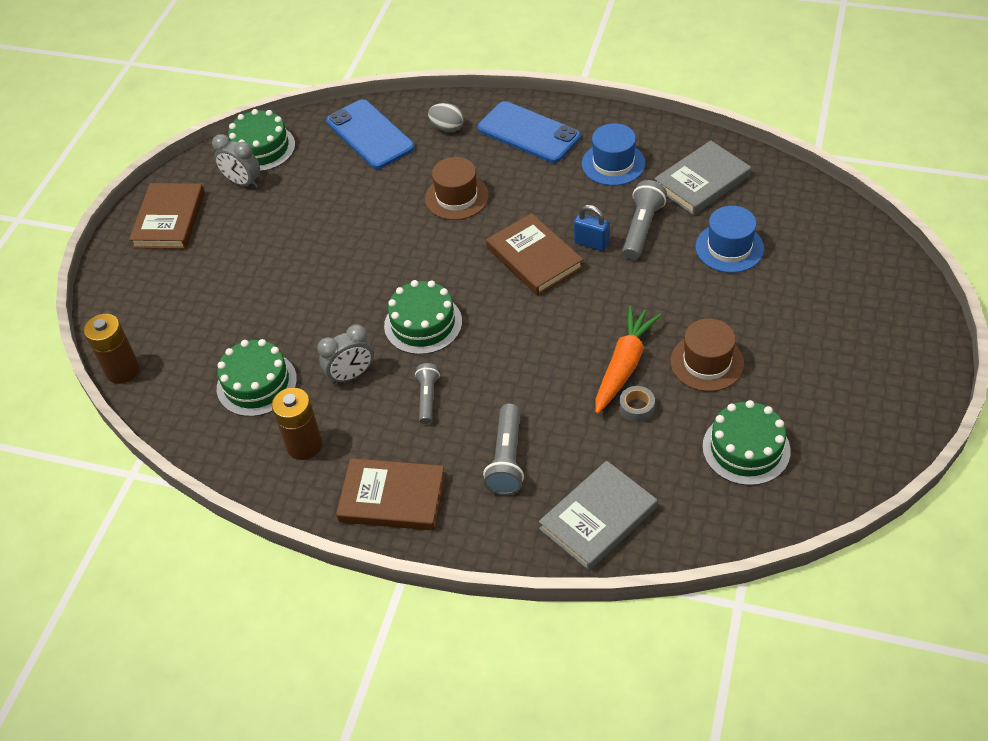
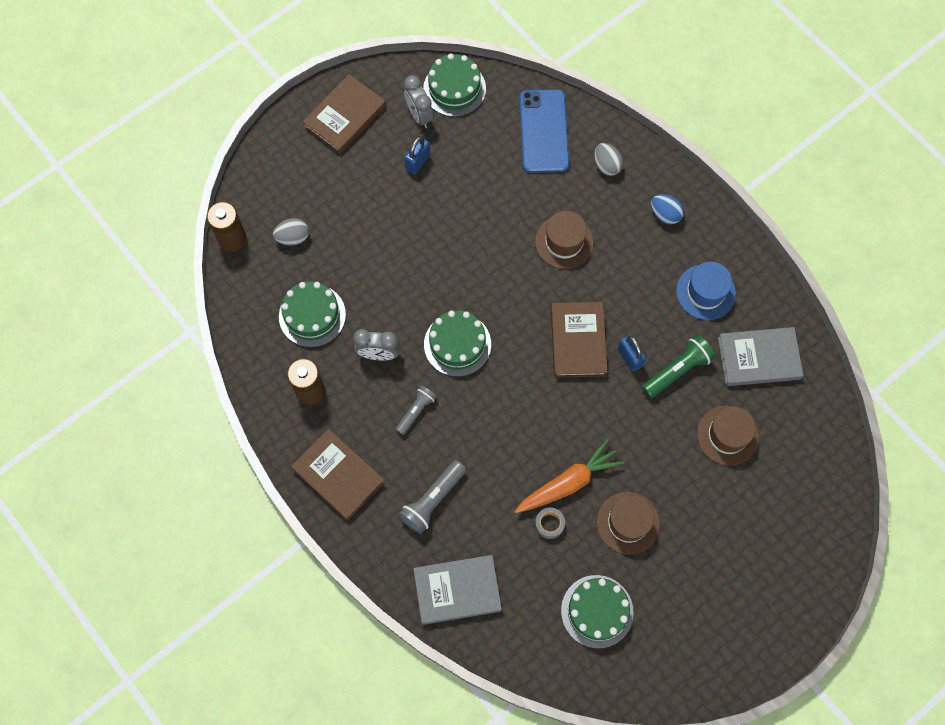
camera: 30 degrees right, 20 degrees up
blue phone [478,101,581,163] -> blue egg [651,194,684,225]
grey flashlight [622,180,667,260] -> green flashlight [642,335,716,398]
blue hat [695,206,764,273] -> brown hat [697,406,759,466]
none -> grey egg [273,218,309,246]
none -> blue padlock [404,136,430,175]

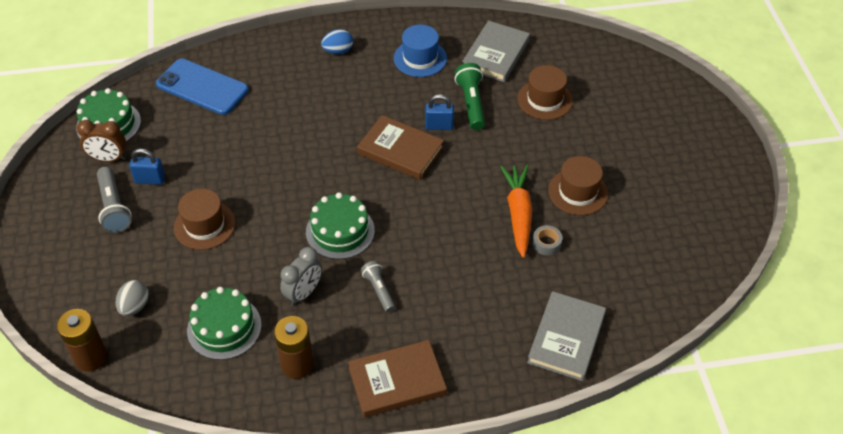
camera: 60 degrees left, 20 degrees down
brown book [302,74,386,154] -> none
grey flashlight [398,460,466,534] -> grey flashlight moved to [97,167,132,233]
grey clock [404,75,434,128] -> brown clock [77,120,126,162]
blue padlock [404,136,430,175] -> blue padlock turned 60 degrees counterclockwise [129,149,165,185]
brown hat [535,211,594,269] -> brown hat moved to [174,189,236,250]
green cake [561,575,634,648] -> none
grey egg [594,143,623,176] -> none

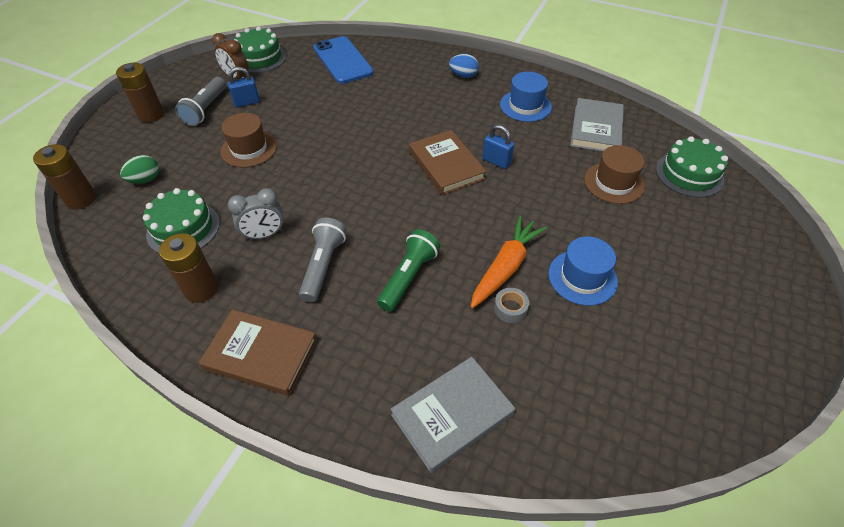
camera: 35 degrees right, 0 degrees up
grey egg [116,280,149,316] -> green egg [120,155,159,184]
blue padlock [129,149,165,185] -> blue padlock turned 60 degrees counterclockwise [228,67,260,107]
green cake [306,192,375,259] -> green cake moved to [656,136,728,198]
grey flashlight [361,261,395,312] -> grey flashlight [299,217,347,302], size x1.52
green flashlight [455,63,485,130] -> green flashlight moved to [377,229,440,312]
grey book [462,21,530,82] -> grey book turned 45 degrees counterclockwise [570,98,624,152]
brown hat [548,156,608,215] -> blue hat [548,236,618,306]
none -> brown battery [116,63,164,123]

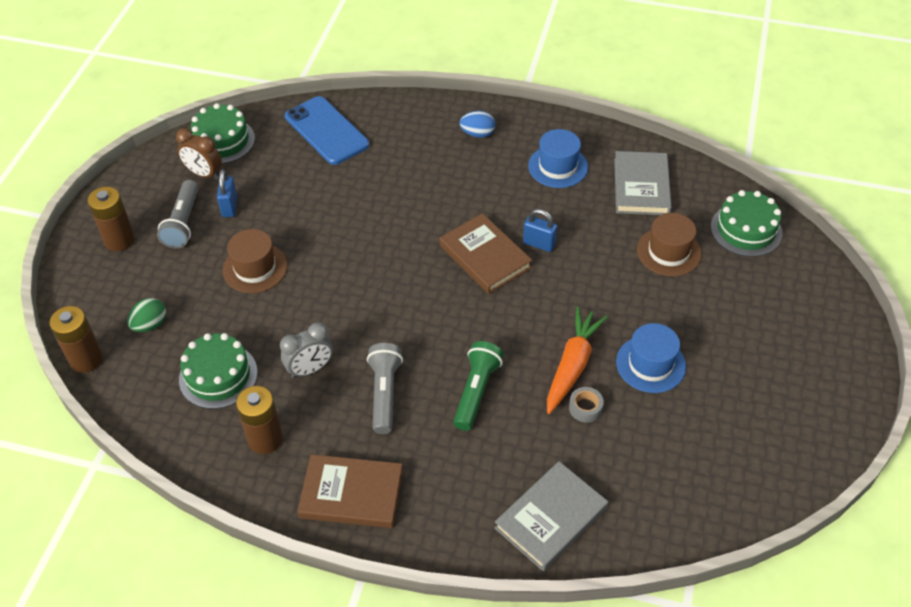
camera: 10 degrees left, 0 degrees up
blue padlock [228,67,260,107] -> blue padlock turned 60 degrees counterclockwise [217,169,237,217]

